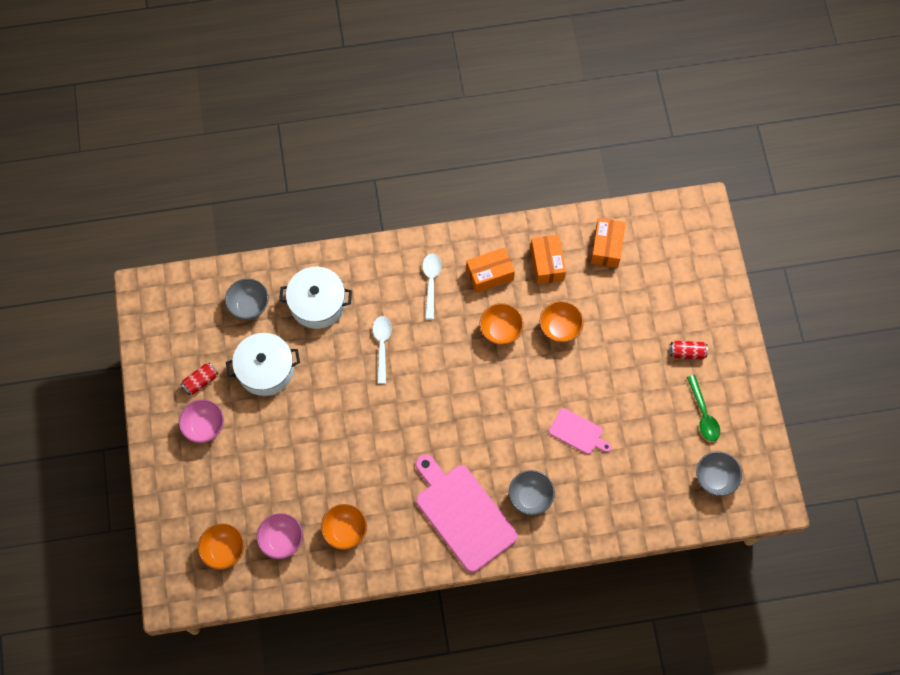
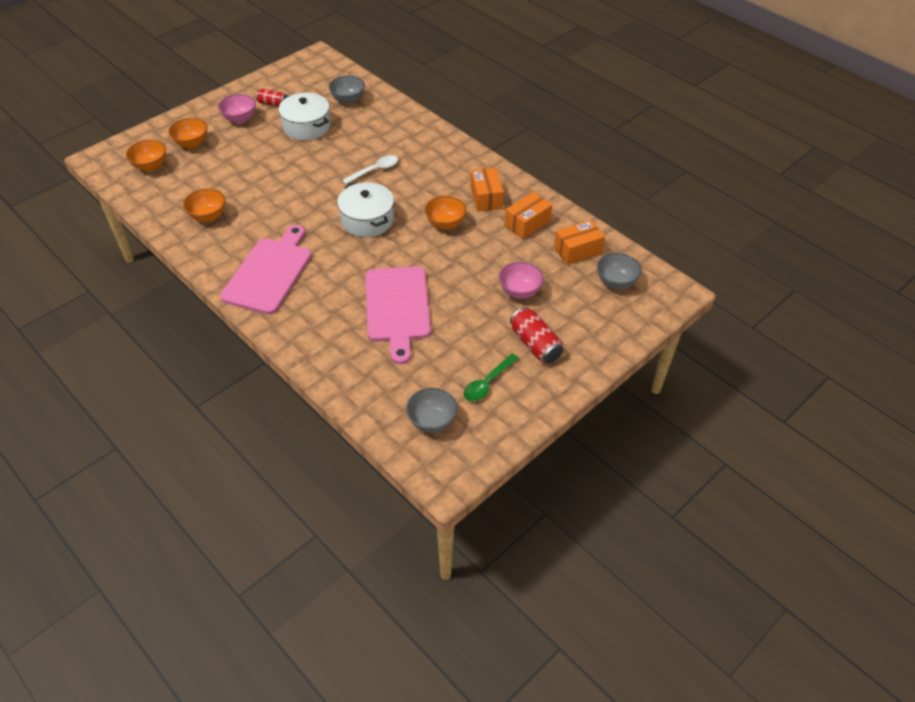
camera: 55 degrees right, 20 degrees down
pink bowl [256,513,303,559] -> pink bowl moved to [499,262,544,299]
white pot [279,267,352,329] -> white pot moved to [337,182,394,237]
white spoon [422,253,442,319] -> none
orange box [466,247,515,293] -> orange box turned 45 degrees clockwise [471,168,504,212]
grey bowl [509,470,555,515] -> grey bowl moved to [597,253,642,289]
orange bowl [540,301,584,343] -> orange bowl moved to [168,118,207,149]
pink cutting board [549,408,612,454] -> pink cutting board [365,266,431,364], size x1.97
red can [670,341,708,359] -> red can [510,307,563,363], size x1.56

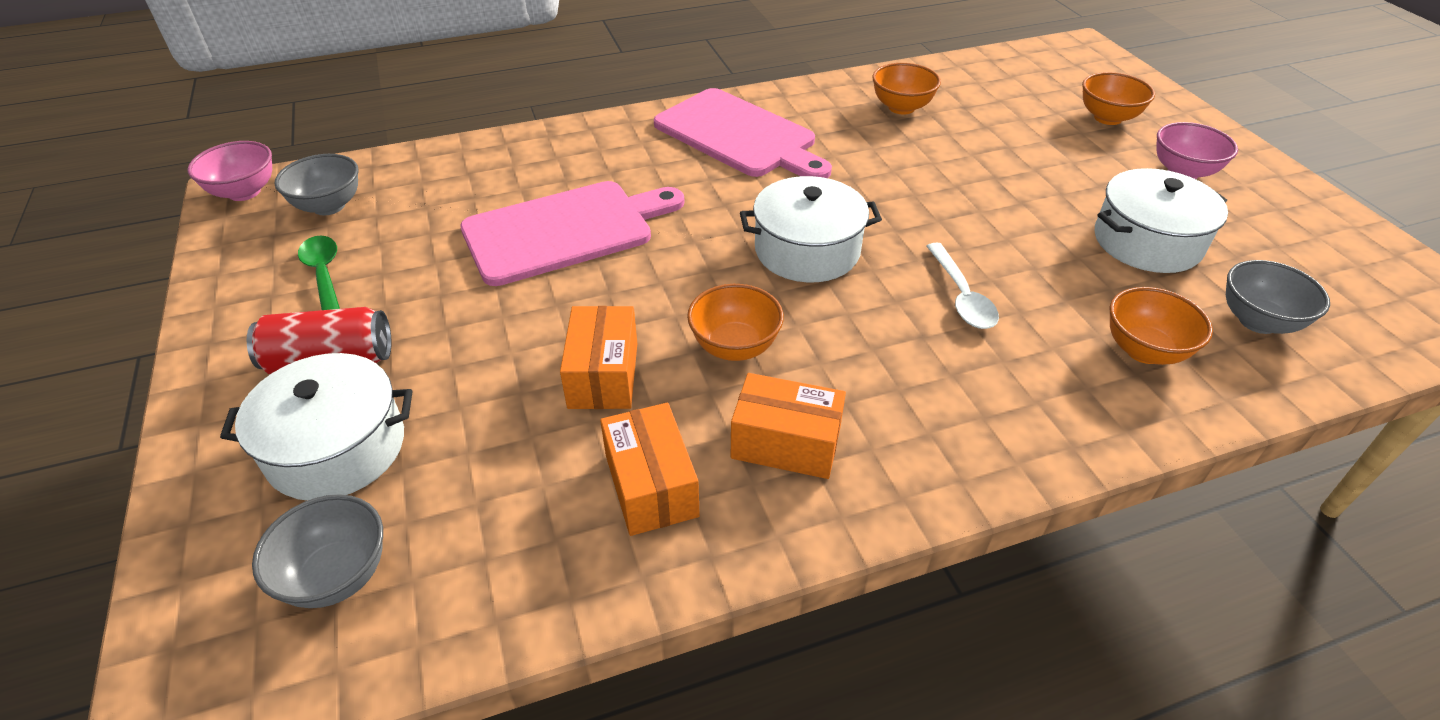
camera: 115 degrees right, 5 degrees down
orange bowl [126,140,166,172] -> orange bowl moved to [1110,287,1213,365]
red can [256,89,288,107] -> none
pink cutting board [365,266,431,364] -> pink cutting board turned 135 degrees clockwise [460,181,685,286]
pink bowl [499,262,544,299] -> pink bowl moved to [188,141,272,201]
orange box [554,220,605,265] -> orange box moved to [560,306,637,409]
none -> white pot [220,353,412,501]

